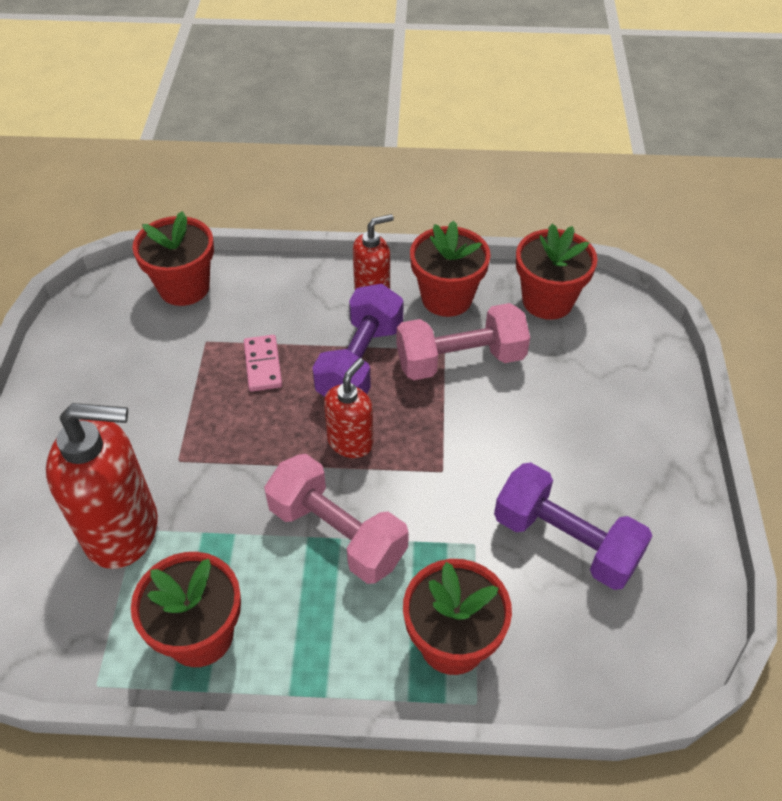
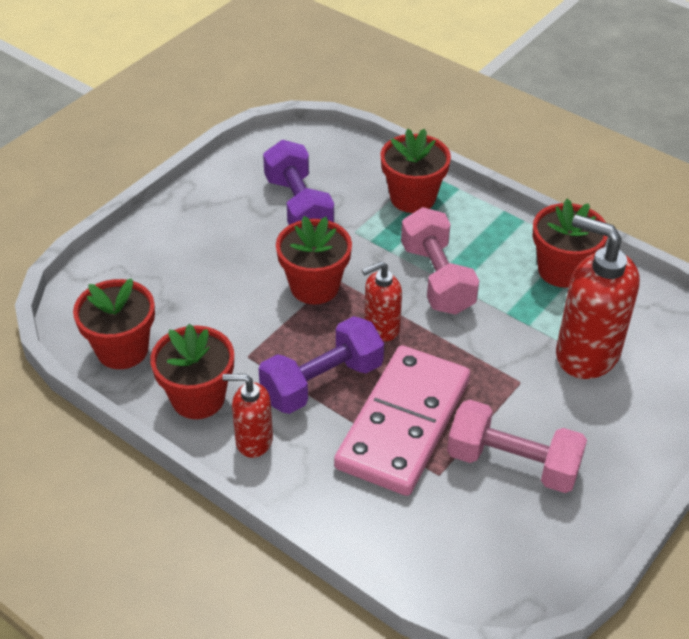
camera: 145 degrees left, 5 degrees down
red flower pot [132,211,214,306] -> red flower pot moved to [276,216,352,304]
pink domino [244,335,282,392] -> pink domino [334,345,470,496], size x2.47
pink dumbbell [397,303,530,380] -> pink dumbbell moved to [447,400,587,493]

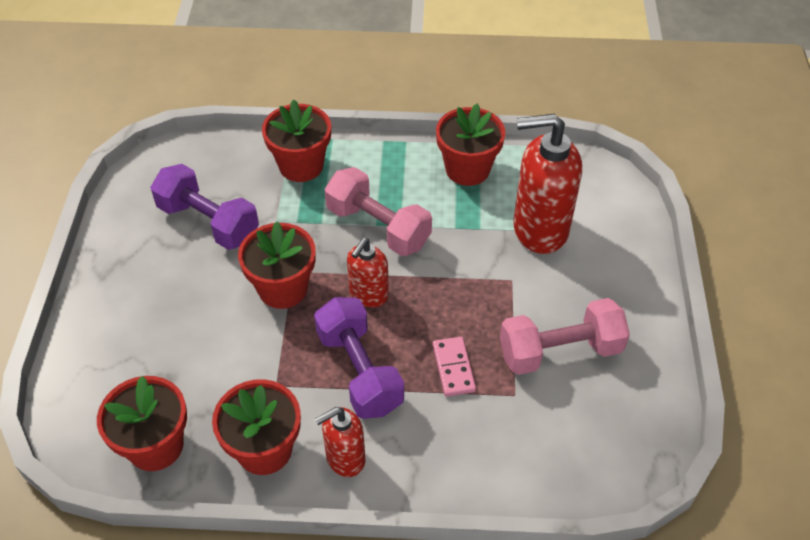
camera: 35 degrees left, 5 degrees up
purple dumbbell [258,316,384,414] -> purple dumbbell turned 45 degrees counterclockwise [314,297,404,419]
pink domino [334,345,470,496] -> pink domino [433,337,476,397], size x0.41

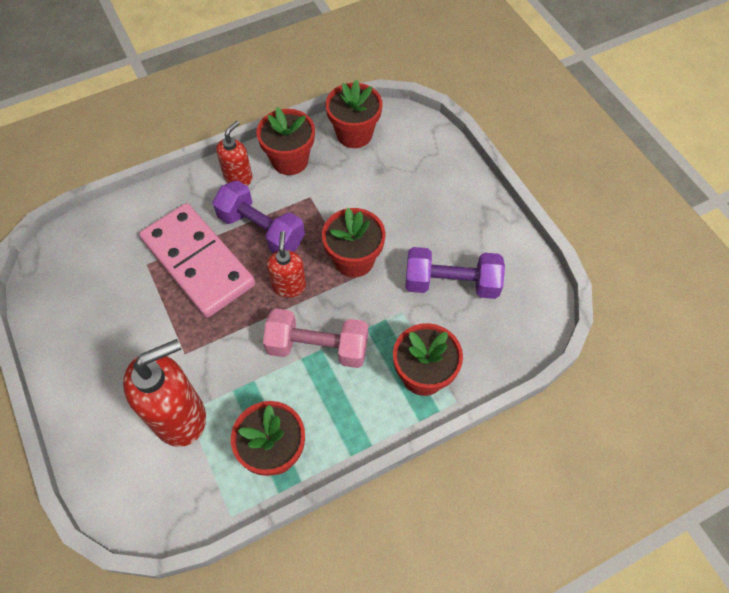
camera: 150 degrees right, 10 degrees up
pink domino [433,337,476,397] -> pink domino [139,203,255,318], size x2.47
pink dumbbell [500,298,630,375] -> none

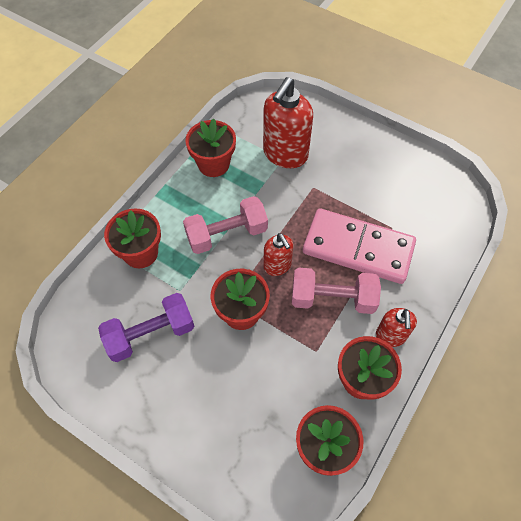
camera: 150 degrees right, 0 degrees up
purple dumbbell [212,180,305,253] -> pink dumbbell [292,268,381,314]

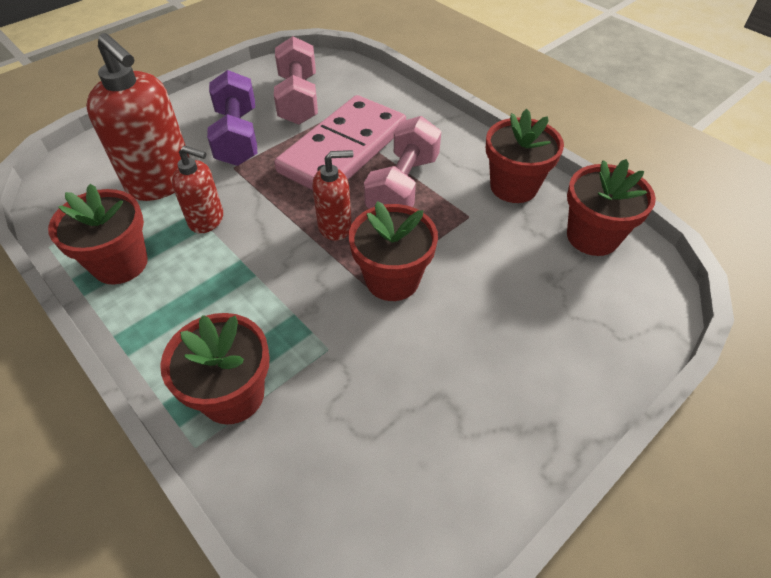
camera: 75 degrees left, 10 degrees down
purple dumbbell [98,293,194,362] -> purple dumbbell moved to [207,70,257,166]
pink dumbbell [183,196,268,254] -> pink dumbbell moved to [274,36,318,125]
red soap dispenser [376,308,417,347] -> red soap dispenser moved to [172,145,223,234]

